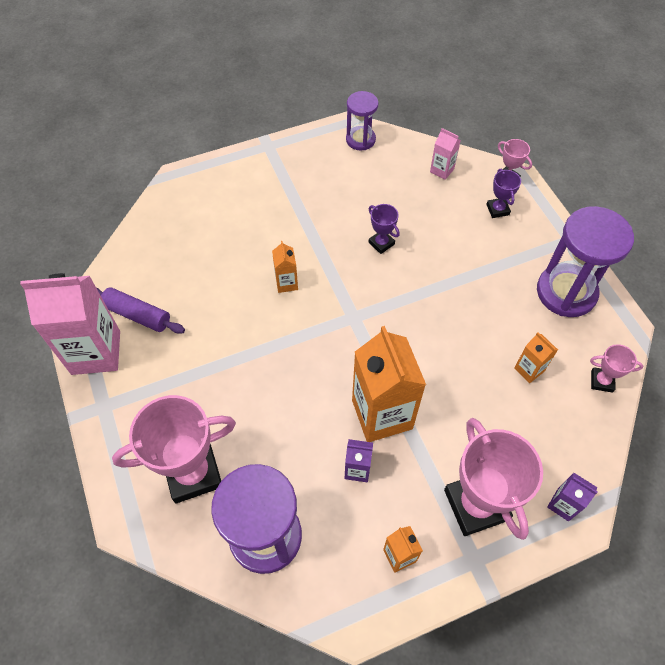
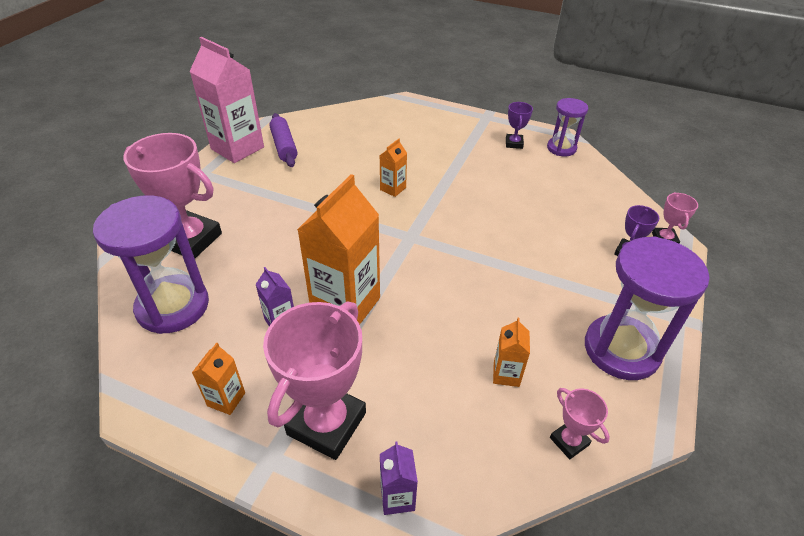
camera: 45 degrees right, 15 degrees down
purple trophy [369,204,400,254] -> purple trophy moved to [506,102,533,149]
pink carton [430,128,461,180] -> none

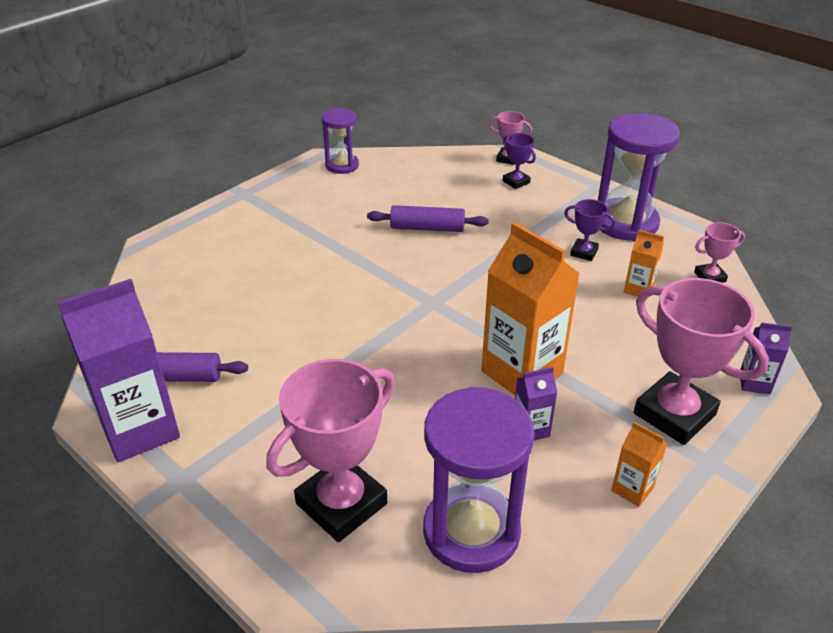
camera: 70 degrees left, 5 degrees down
pink carton [189,37,264,163] -> purple carton [57,279,180,462]
orange carton [379,139,407,197] -> none
purple trophy [506,102,533,149] -> purple trophy moved to [564,199,616,261]
none -> purple rolling pin [367,205,489,232]

